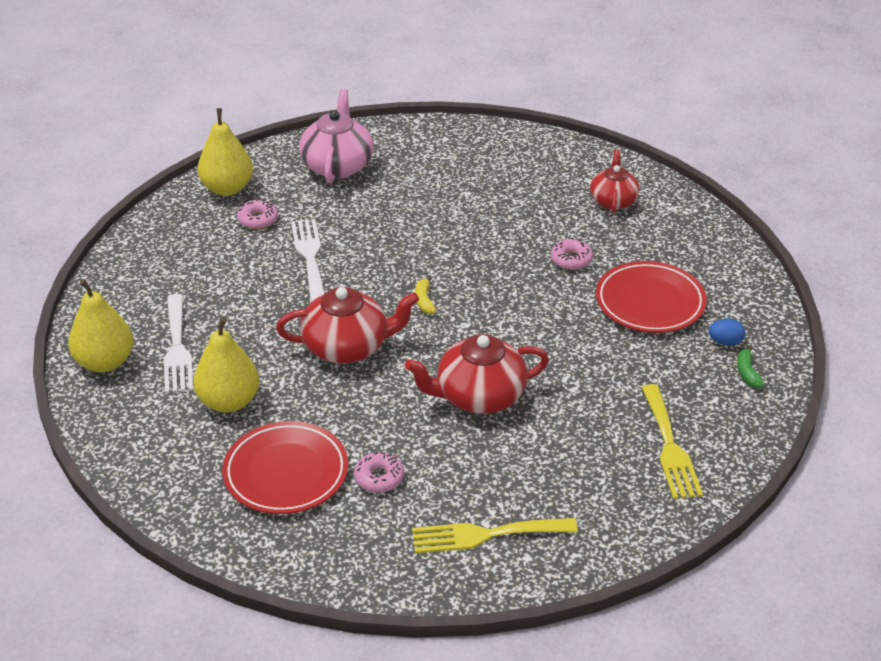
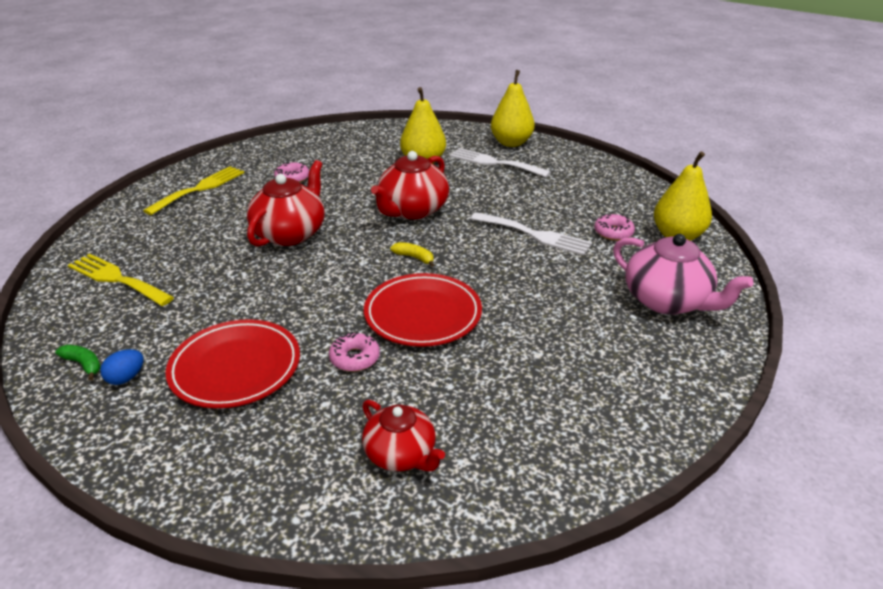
camera: 130 degrees right, 5 degrees down
red plate [222,421,348,514] -> red plate moved to [364,273,482,347]

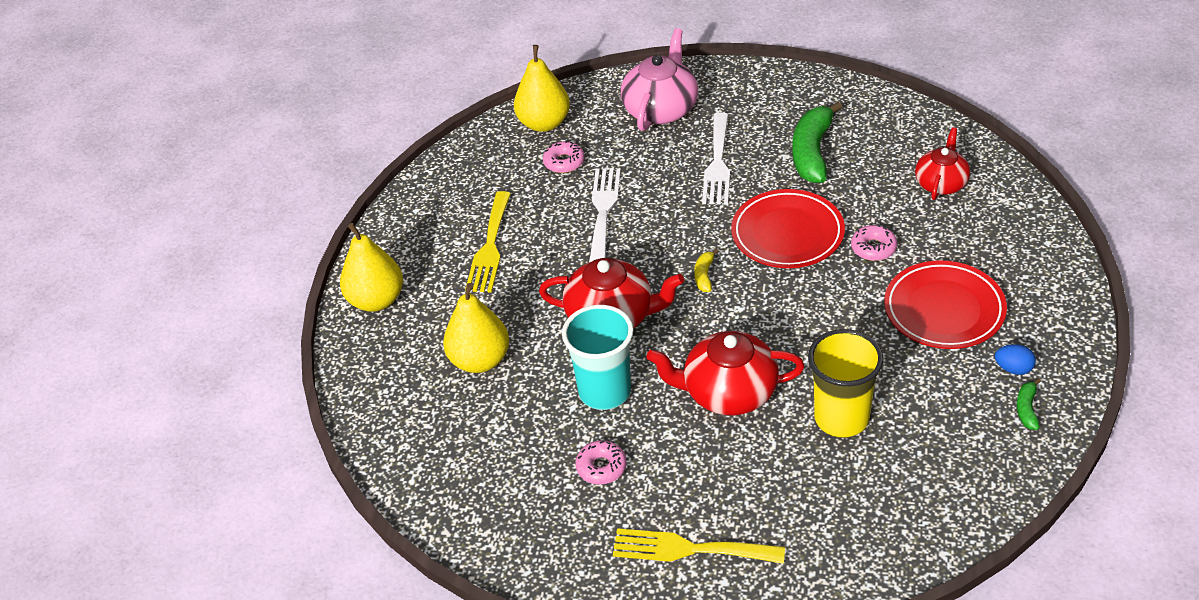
camera: 110 degrees left, 10 degrees up
yellow fork [68,254,174,306] -> yellow fork moved to [465,191,511,292]
white fork [449,148,551,177] -> white fork moved to [702,112,730,204]
none -> turquoise cup [562,305,634,410]
none -> green banana [792,102,842,183]
none -> yellow cup [808,329,883,438]

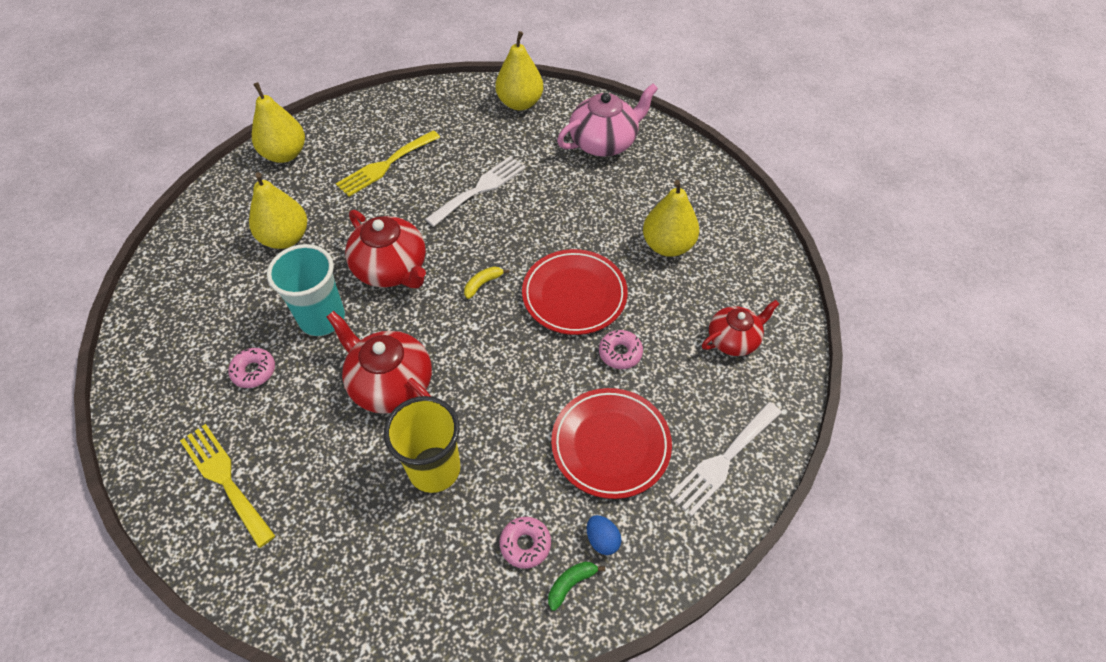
camera: 35 degrees right, 10 degrees up
pink donut [543,141,585,173] -> pink donut moved to [500,517,551,569]
white fork [702,112,730,204] -> white fork moved to [669,402,782,516]
green banana [792,102,842,183] -> yellow pear [643,180,699,257]

